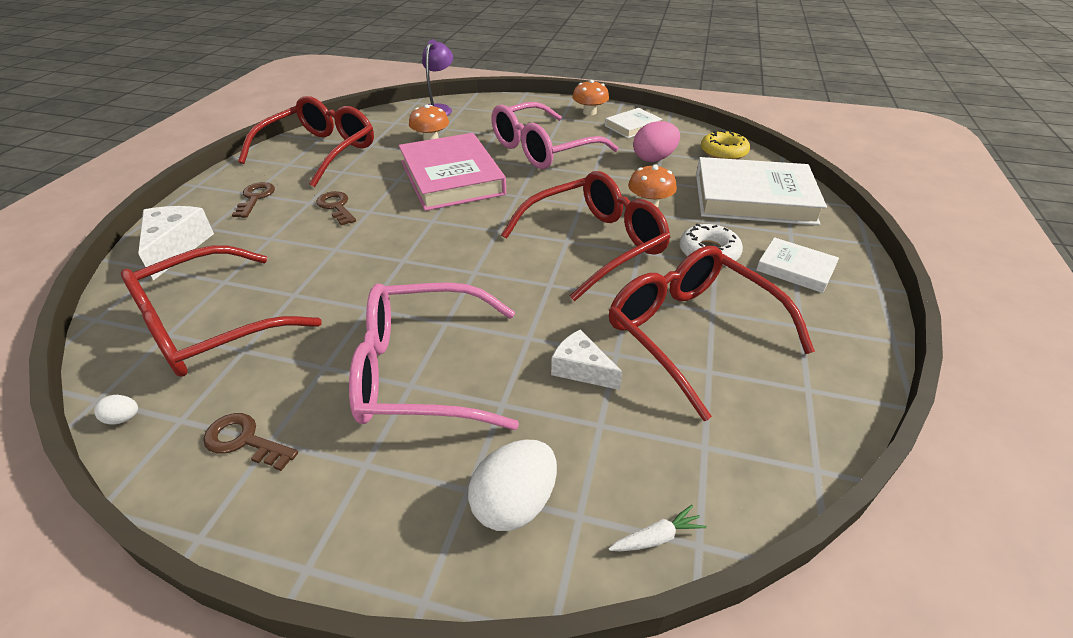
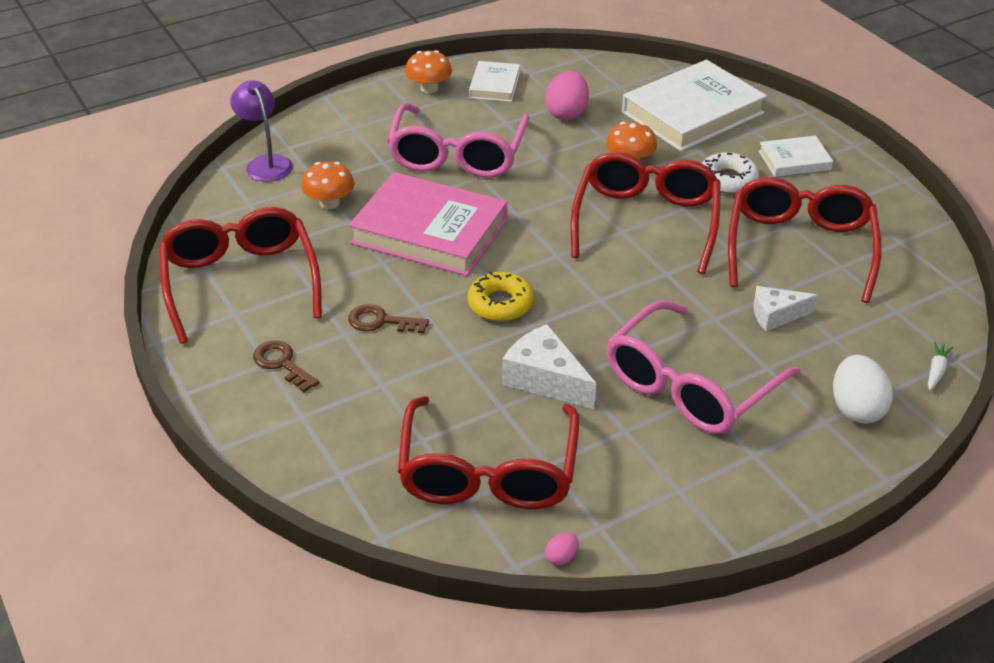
camera: 45 degrees left, 0 degrees up
white egg [94,395,138,425] -> pink egg [545,533,579,566]
white cheese [138,206,214,280] -> white cheese moved to [502,324,596,409]
brown key [203,413,298,471] -> none
red glasses [609,246,815,421] -> red glasses turned 90 degrees clockwise [728,177,882,303]
yellow donut [701,130,750,159] -> yellow donut moved to [467,271,534,322]

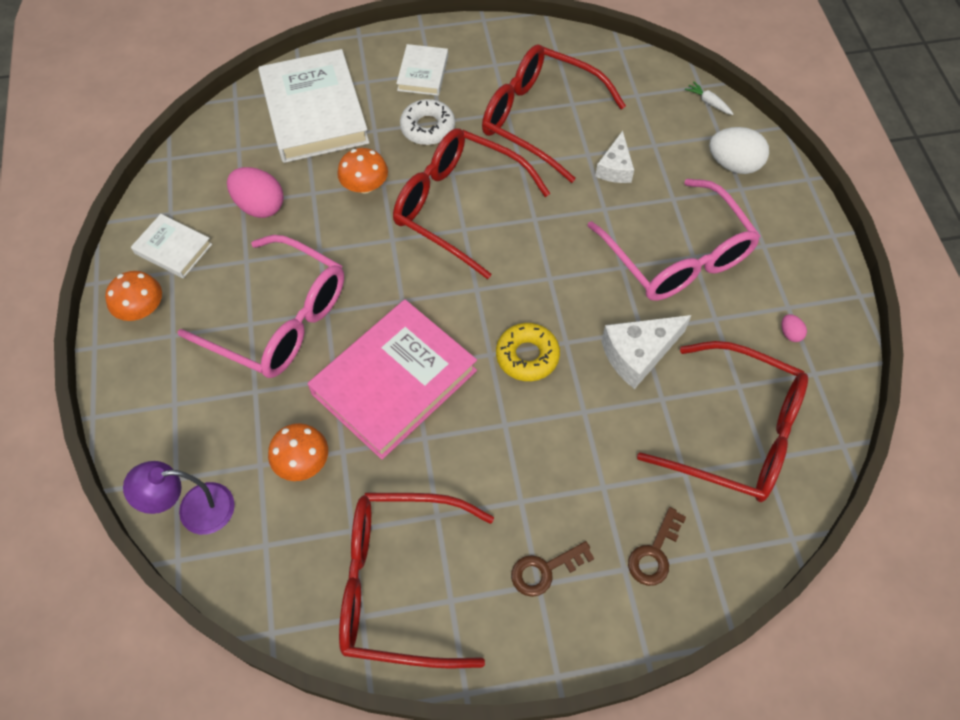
camera: 70 degrees left, 20 degrees up
brown key [348,304,429,334] -> brown key moved to [628,507,686,586]
pink egg [545,533,579,566] -> pink egg moved to [781,314,807,342]

